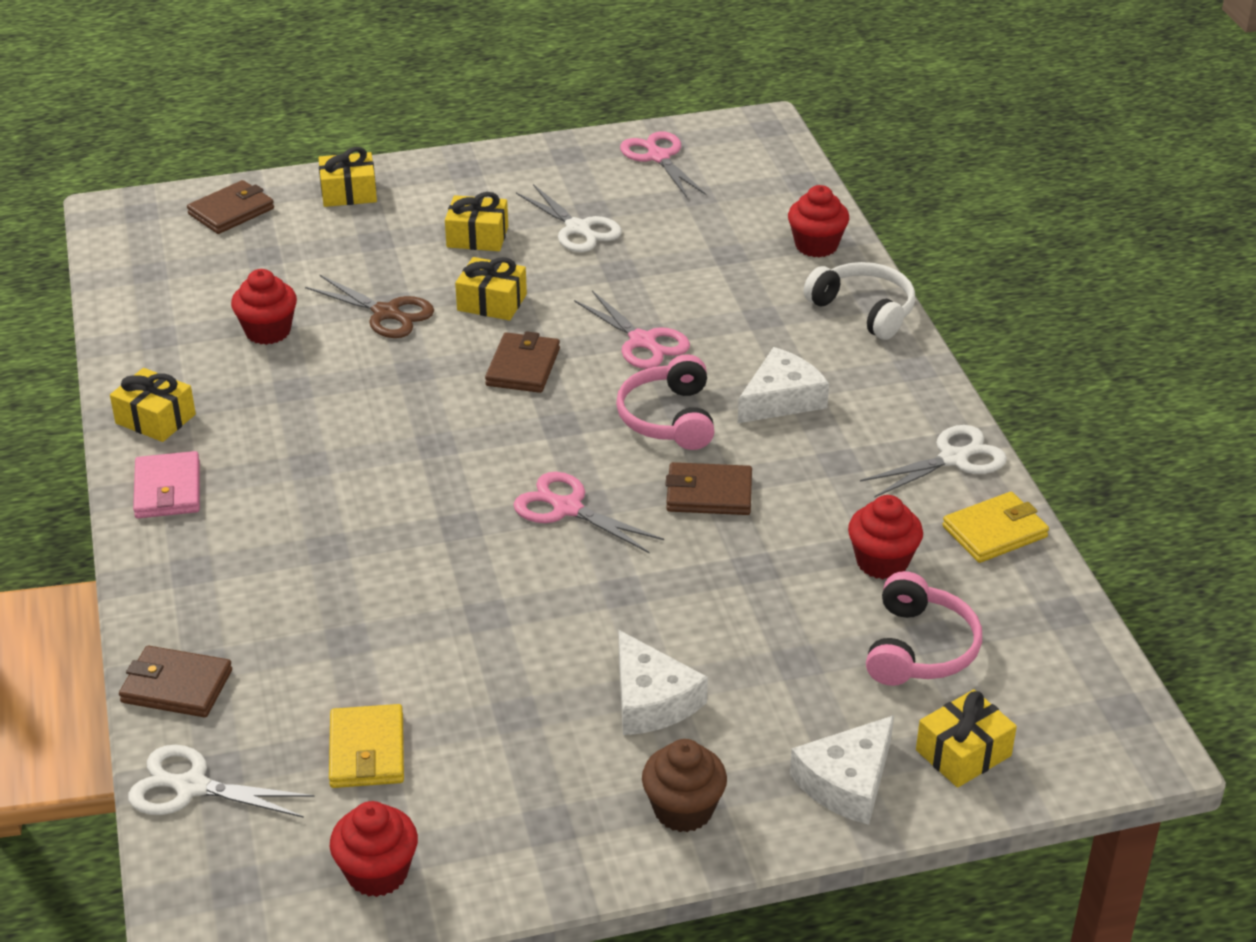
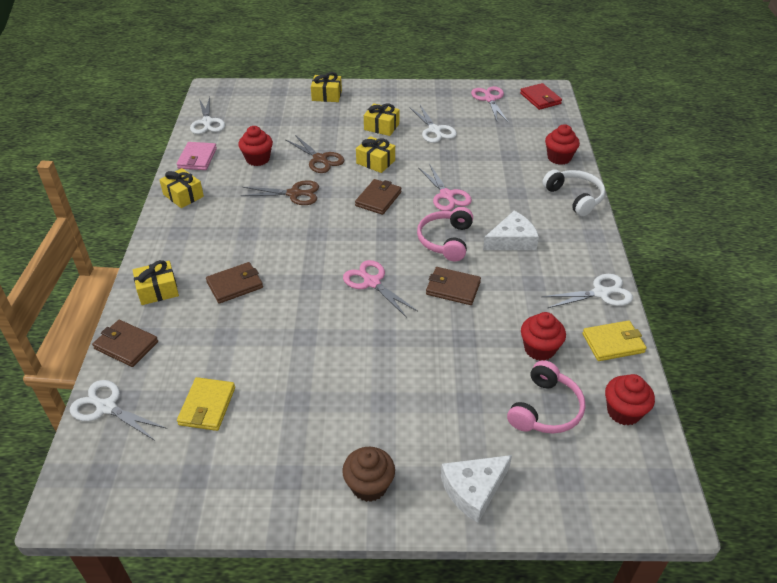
camera: 15 degrees right, 5 degrees up
pink wallet [133,451,200,518] -> pink wallet moved to [177,142,217,170]
brown wallet [187,180,274,234] -> brown wallet moved to [206,262,263,304]
red cupcake [330,801,418,897] -> red cupcake moved to [605,374,655,426]
white cheese [619,630,708,735] -> none
yellow gift [916,690,1017,788] -> yellow gift moved to [133,260,179,305]
none -> white scissors [190,97,225,134]
none -> brown scissors [241,180,319,205]
none -> red wallet [520,83,562,110]

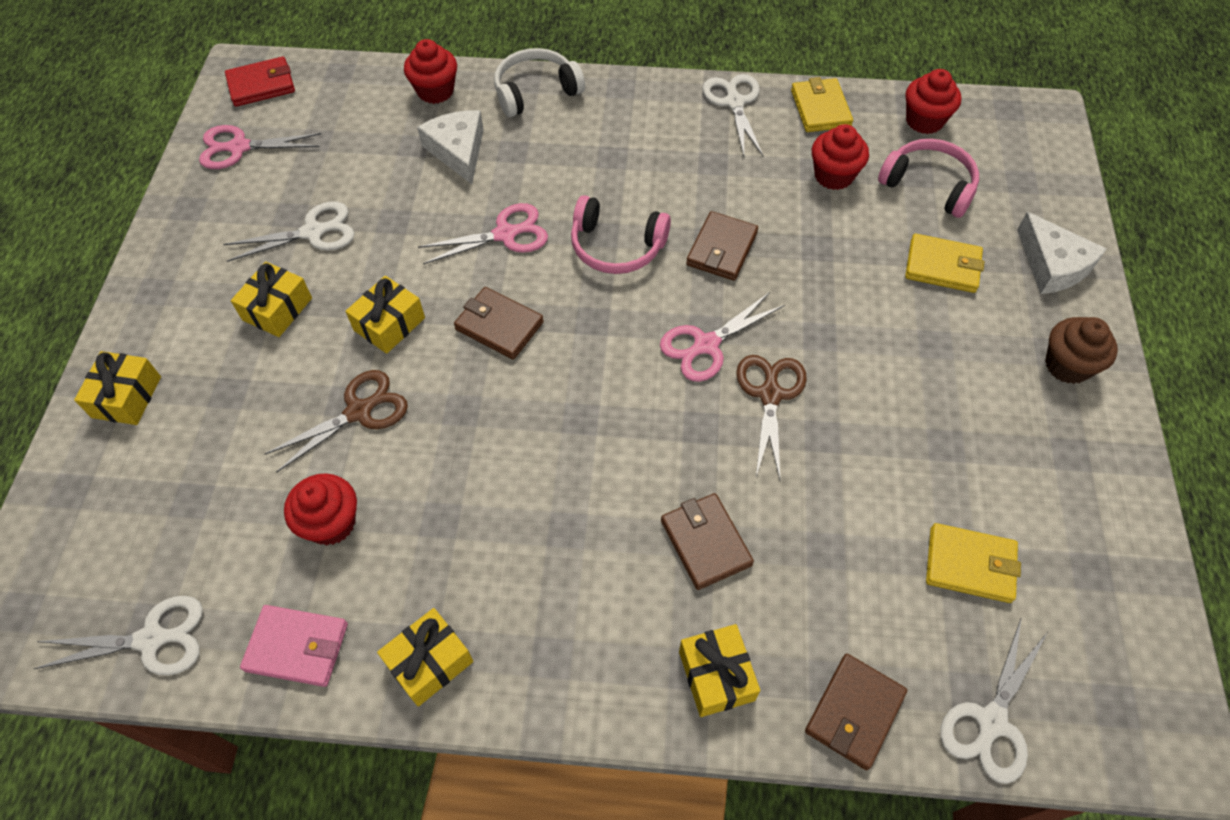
camera: 85 degrees left, 15 degrees up
brown scissors [241,180,319,205] -> brown scissors moved to [736,355,807,479]
white cheese [483,211,539,250] -> white cheese moved to [417,110,484,184]
none -> yellow wallet [905,234,984,293]

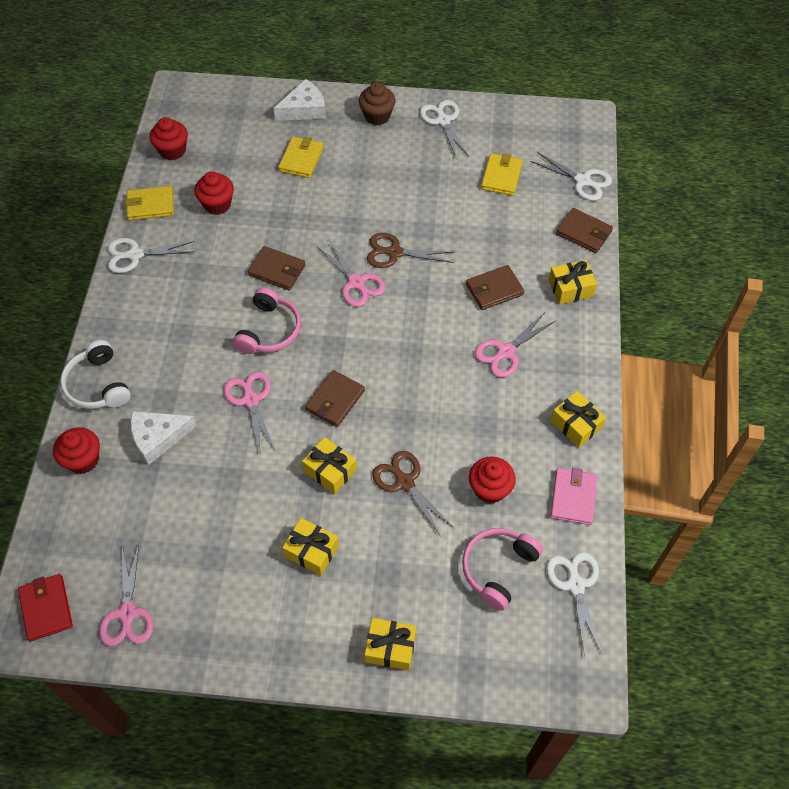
camera: 90 degrees left, 0 degrees up
white scissors [223,201,355,262] -> white scissors moved to [420,100,469,160]
pink headphones [878,139,979,218] -> pink headphones moved to [462,528,543,611]
none -> pink scissors [475,312,555,377]

